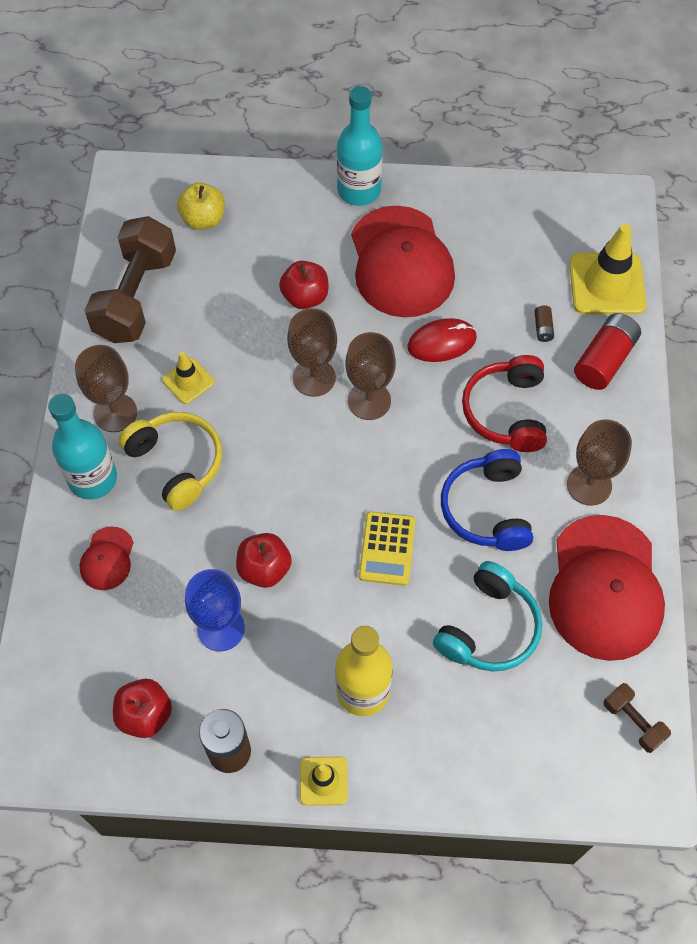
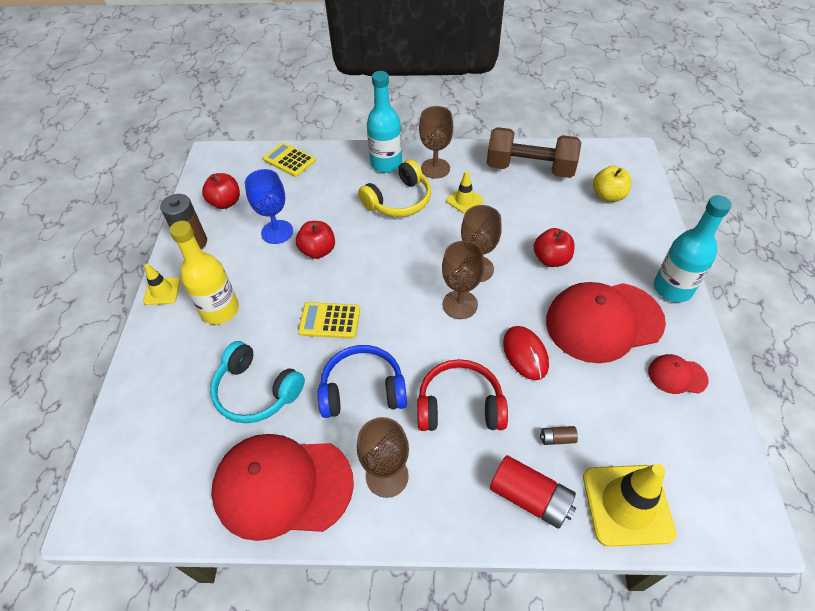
camera: 90 degrees right, 10 degrees down
red cap [79,527,134,590] -> red cap moved to [648,354,708,394]
brown dumbbell [603,683,671,753] -> none
none -> yellow calculator [263,142,316,177]

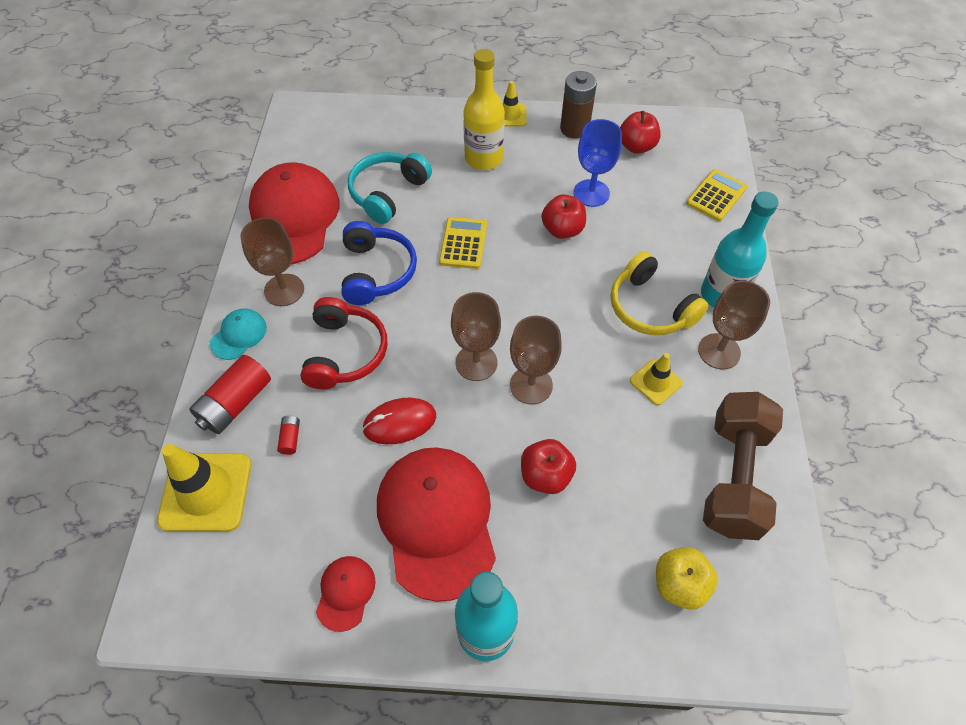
camera: 90 degrees right, 5 degrees up
brown battery [540,426,578,445] -> red battery [277,416,300,455]
none -> turquoise cap [210,308,267,360]

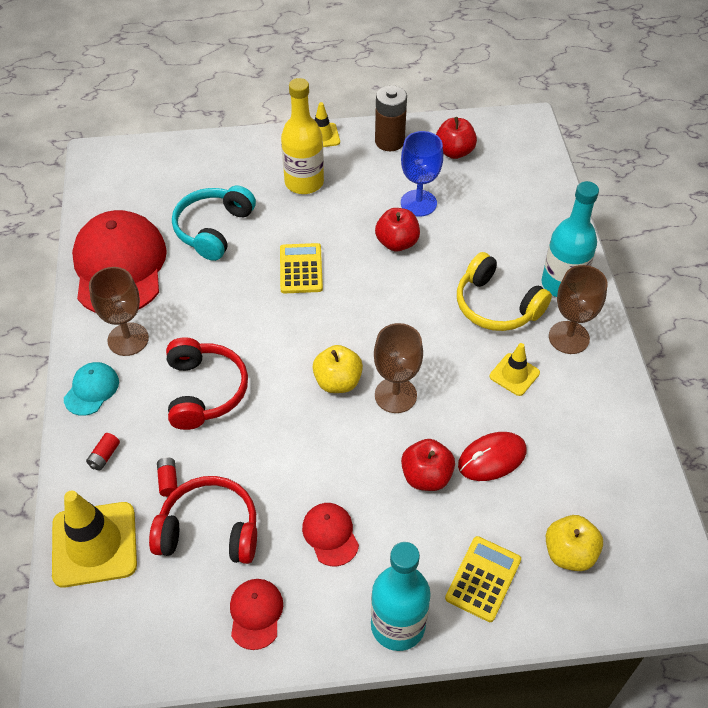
camera: 10 degrees left, 5 degrees down
red battery [189,355,271,434] -> red battery [86,433,120,471], size x0.46
blue headphones [341,221,417,305] -> none
red mouse [362,398,436,445] -> red mouse moved to [458,432,527,481]
red cap [377,447,496,602] -> red cap [302,503,359,566], size x0.45
brown goblet [451,292,501,381] -> yellow apple [312,345,363,393]
yellow calculator [686,169,747,221] -> yellow calculator moved to [445,536,521,622]
brown dumbbell [703,392,783,540] -> none
none -> red headphones [149,476,257,564]

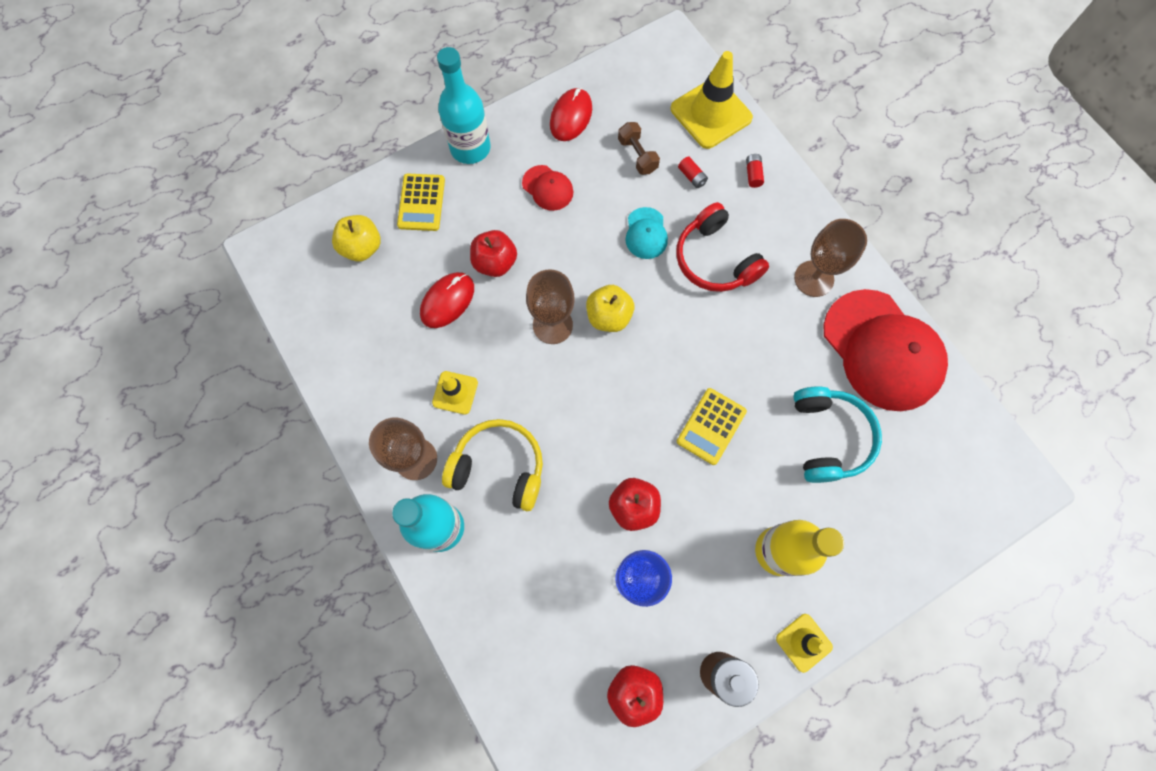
camera: 155 degrees right, 20 degrees up
turquoise cap [64,362,119,416] -> turquoise cap moved to [626,207,668,259]
red headphones [149,476,257,564] -> brown dumbbell [618,122,660,175]
red cap [230,579,283,650] -> red mouse [550,88,592,141]
yellow calculator [280,243,323,293] -> yellow calculator turned 60 degrees clockwise [677,388,747,465]

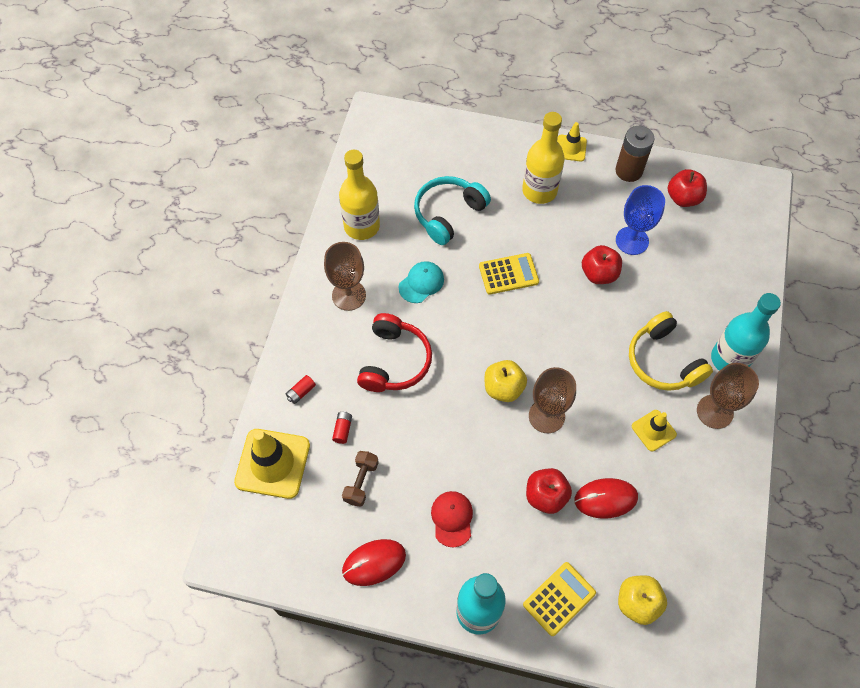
camera: 135 degrees left, 10 degrees down
turquoise cap [626,207,668,259] -> turquoise cap moved to [399,261,444,303]
red cap [823,289,948,411] -> yellow bottle [339,150,380,240]

